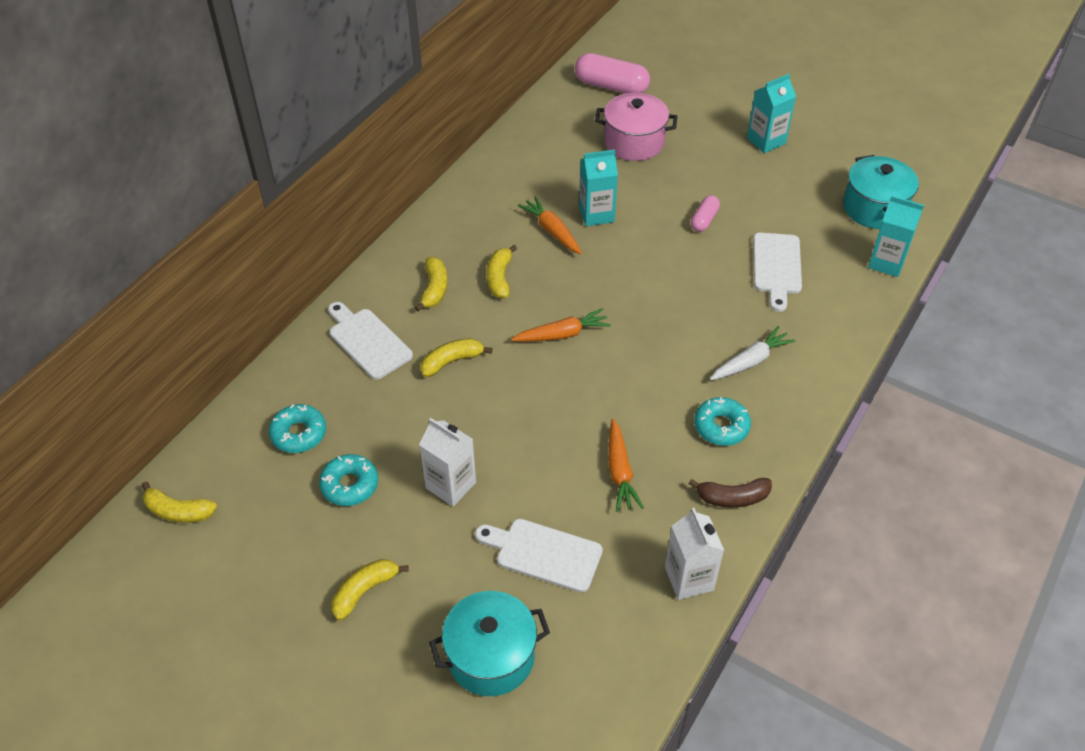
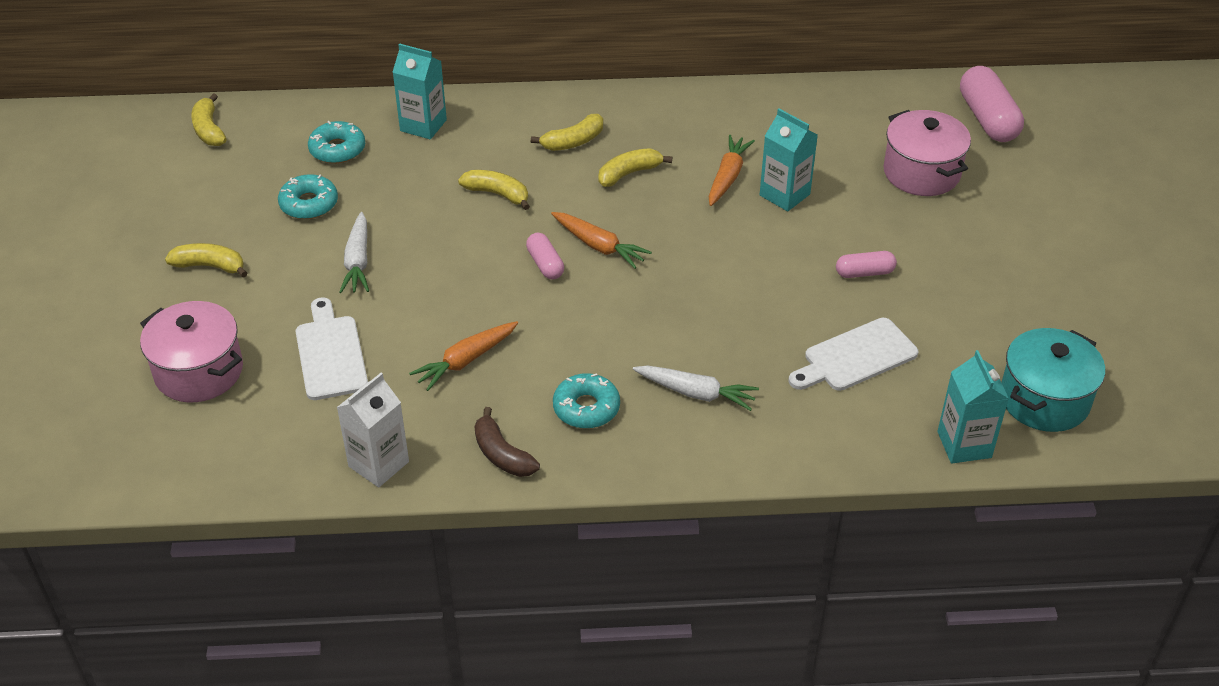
camera: 55 degrees right, 5 degrees down
white cutting board [328,302,413,379] -> none
white carton [419,418,476,506] -> white carrot [339,212,369,293]
turquoise pot [429,591,550,696] -> pink pot [140,301,243,403]
turquoise carton [747,74,796,153] -> turquoise carton moved to [393,43,447,140]
none -> pink capsule [526,233,564,279]

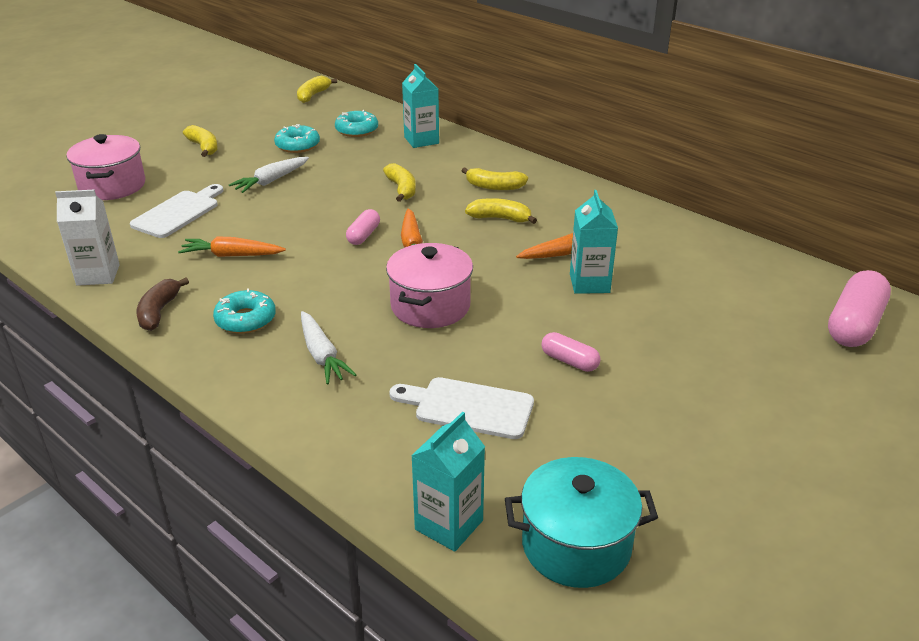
camera: 45 degrees right, 10 degrees down
pink pot [883,110,971,196] -> pink pot moved to [386,243,473,328]

